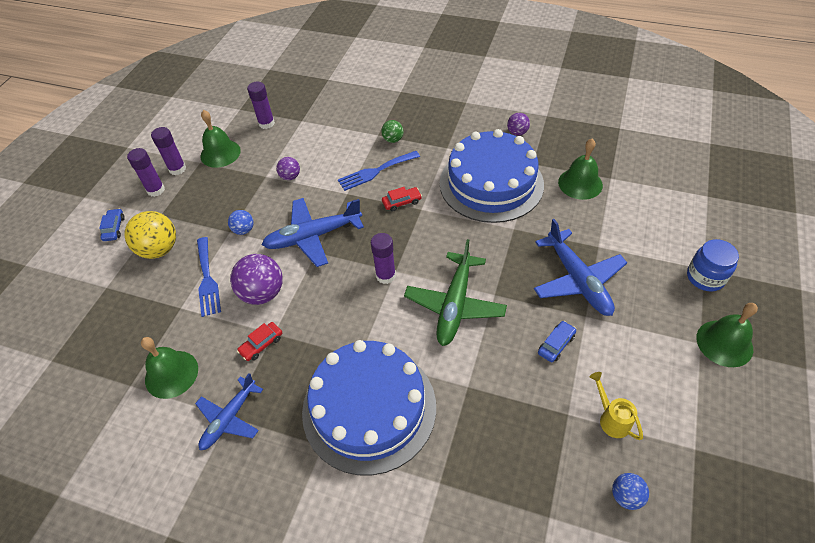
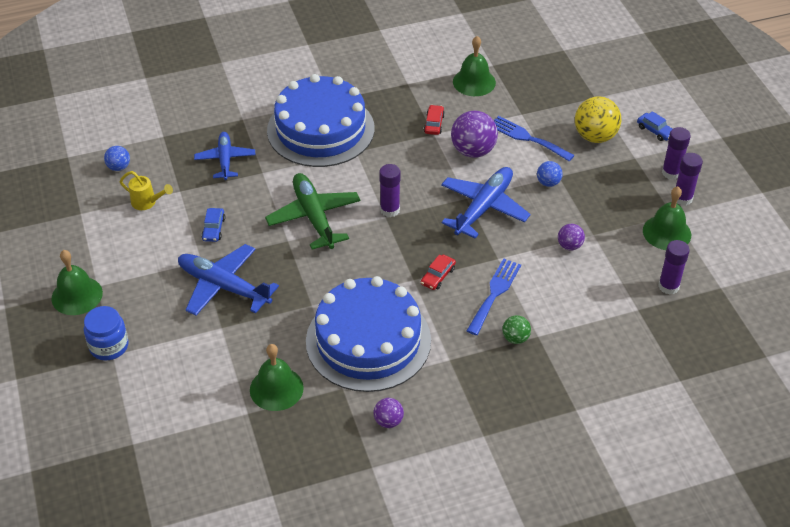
camera: 140 degrees right, 5 degrees down
blue plane [195,373,263,450] -> blue plane moved to [194,132,256,180]

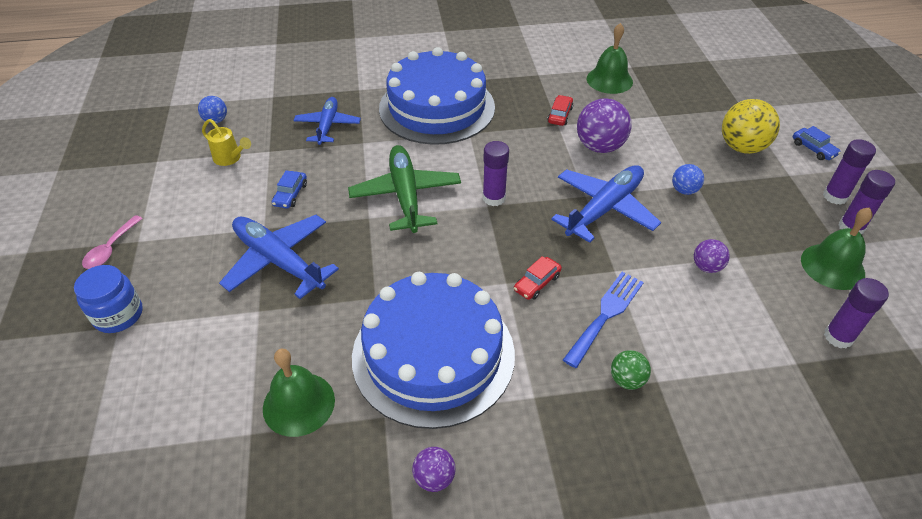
camera: 10 degrees right, 0 degrees up
green bell [52,250,103,315] -> pink spoon [82,215,143,269]
blue fork [494,116,575,161] -> none

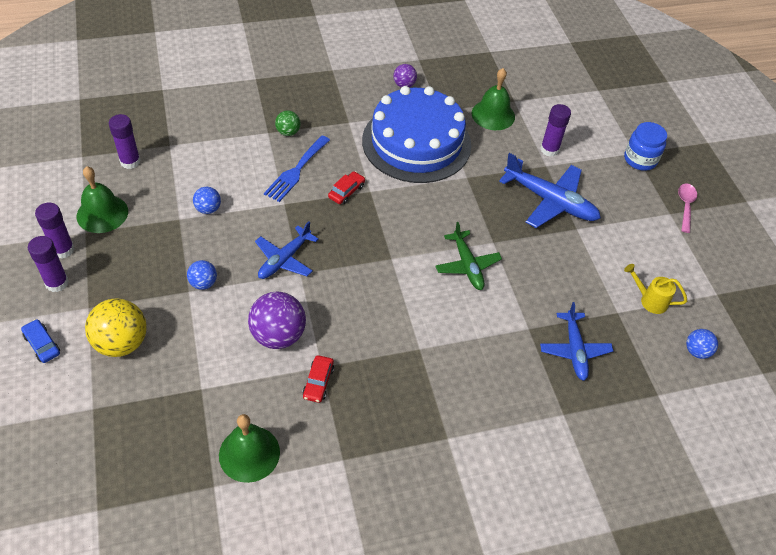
camera: 170 degrees right, 5 degrees up
blue car [272,170,307,209] -> none
green plane [348,145,461,233] -> green plane [435,222,502,290], size x0.66
blue cake [379,47,495,145] -> none
purple glue stick [483,141,509,206] -> purple glue stick moved to [540,104,571,157]
blue plane [551,165,661,243] -> blue plane [255,221,318,279], size x0.66
purple ball [694,239,730,273] -> blue ball [193,187,221,214]

